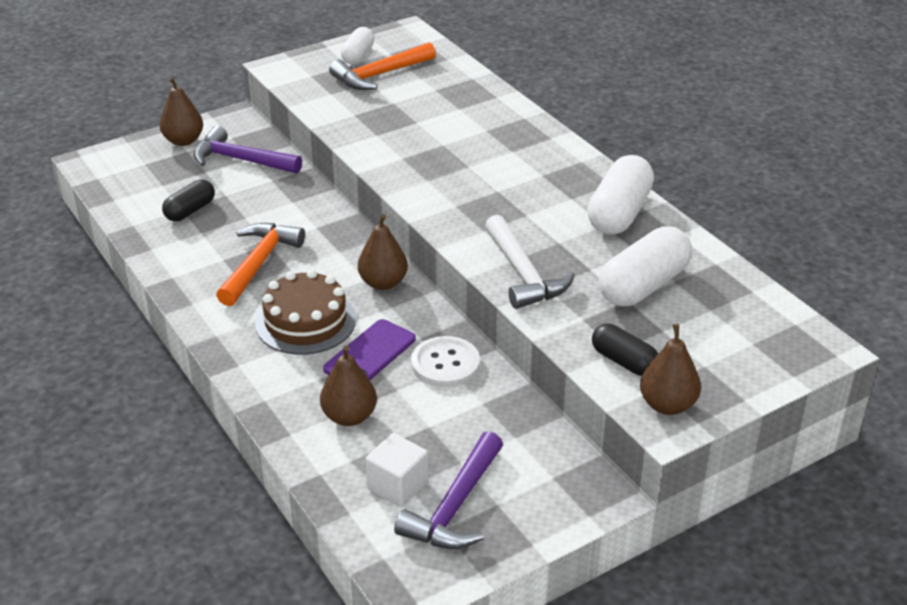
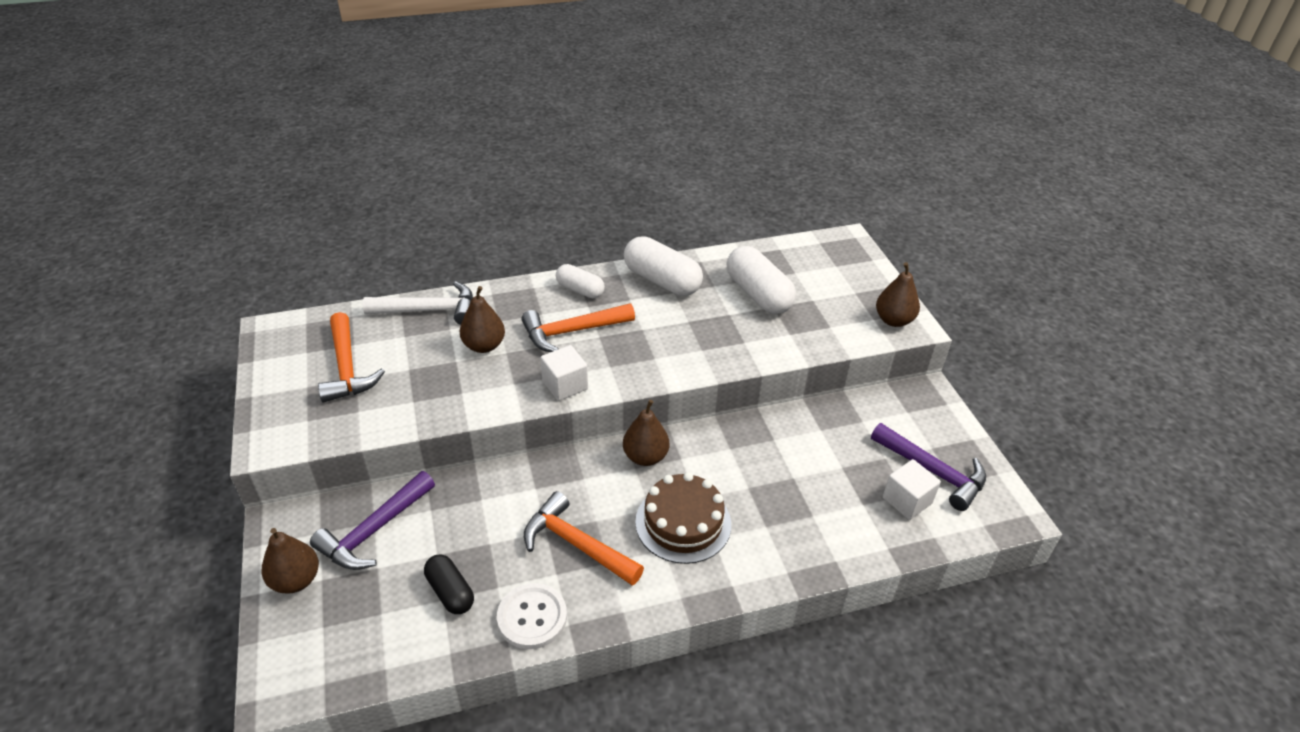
camera: 75 degrees left, 5 degrees up
brown pear [320,345,377,426] -> brown pear moved to [460,286,505,353]
purple phone [323,319,416,380] -> none
white capsule [340,27,375,64] -> white capsule moved to [556,264,605,298]
white button [411,336,480,387] -> white button moved to [497,583,567,649]
white hammer [485,215,575,309] -> white hammer moved to [363,281,473,325]
black capsule [592,324,658,376] -> none
none -> orange hammer [521,303,635,352]
none -> white cube [541,345,588,401]

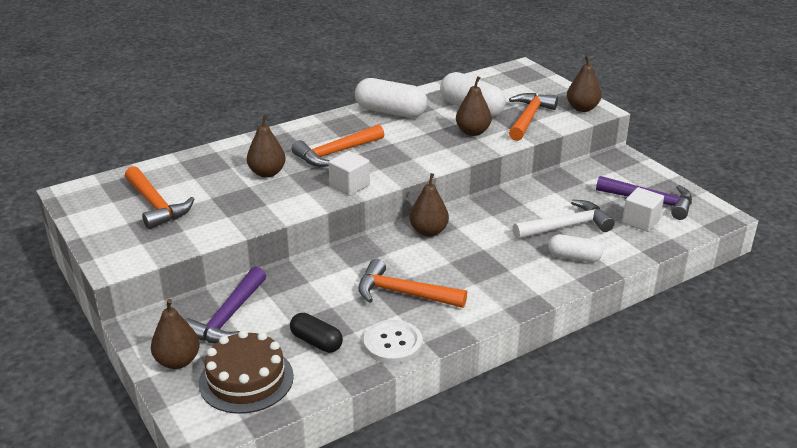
camera: 15 degrees left, 10 degrees down
white hammer [363,281,473,325] -> white hammer moved to [513,200,615,239]
white capsule [556,264,605,298] -> white capsule moved to [548,234,603,262]
brown cake [635,472,731,564] -> brown cake moved to [199,330,294,414]
none -> brown pear [456,76,492,136]
none -> orange hammer [509,93,558,141]

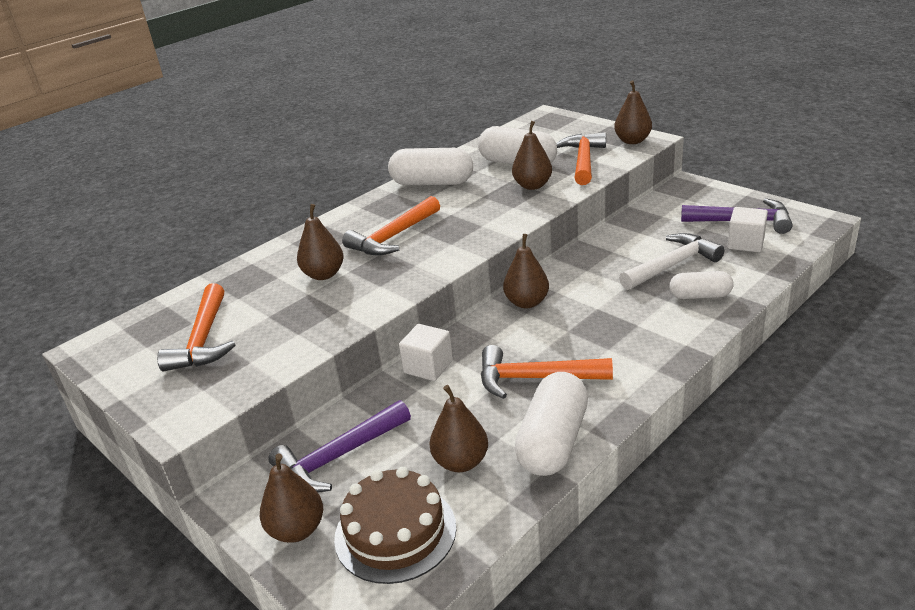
camera: 10 degrees left, 0 degrees up
orange hammer [125,166,194,229] -> orange hammer turned 45 degrees clockwise [157,283,236,371]
purple hammer [185,267,266,343] -> purple hammer turned 45 degrees clockwise [268,400,411,493]
black capsule [290,313,343,353] -> brown pear [430,385,488,472]
white cube [328,151,370,196] -> white cube moved to [399,324,453,381]
white button [364,320,423,364] -> white capsule [514,372,588,476]

